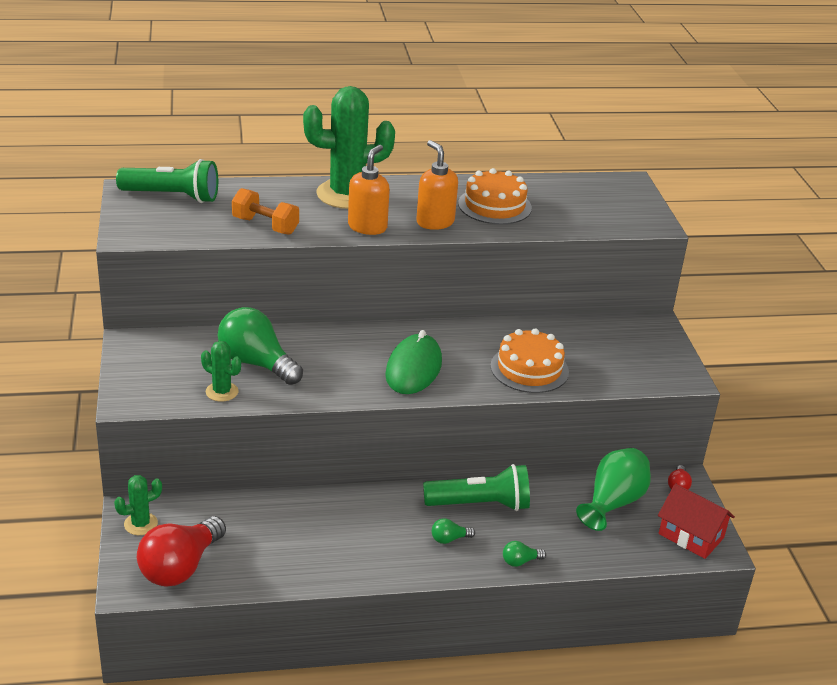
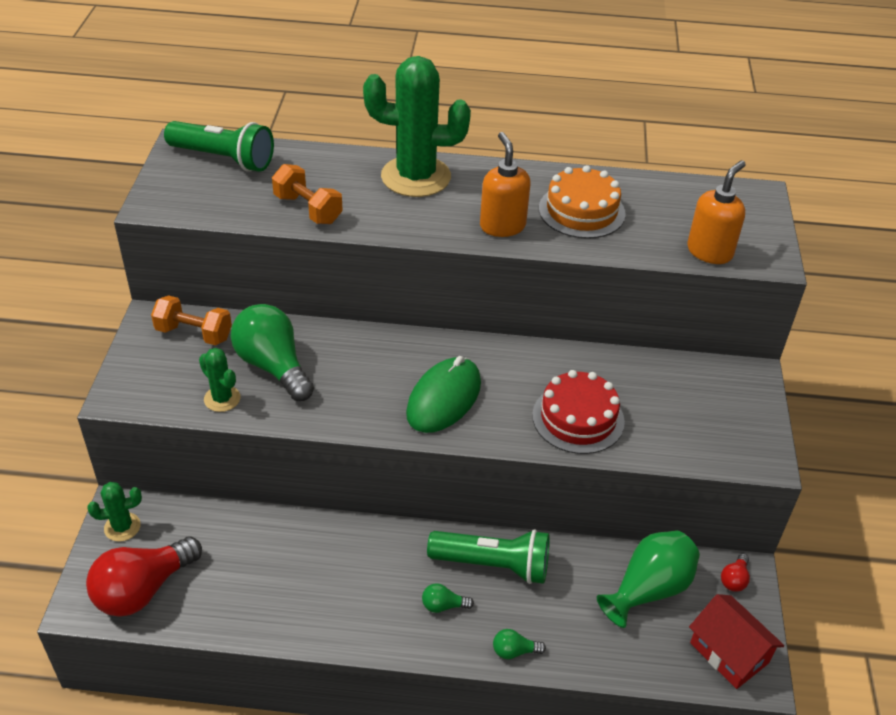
camera: 15 degrees right, 10 degrees up
orange soap dispenser [348,145,390,235] -> orange soap dispenser moved to [687,160,746,264]
orange cake [490,328,569,393] -> red cake [532,370,625,454]
none -> orange dumbbell [151,295,232,345]

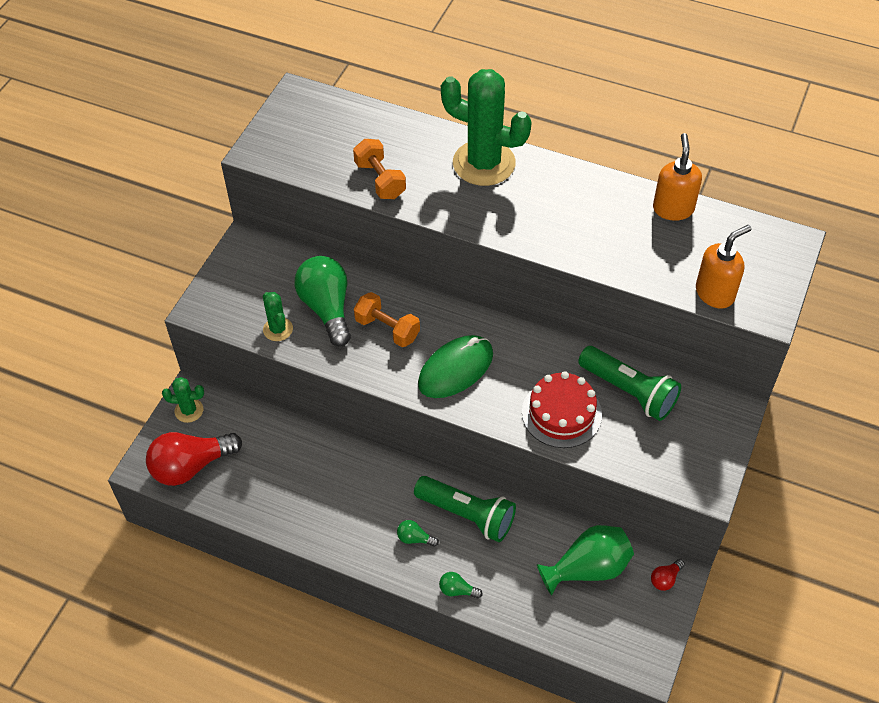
camera: 20 degrees right, 10 degrees up
orange dumbbell [151,295,232,345] -> orange dumbbell moved to [354,292,420,347]
green flashlight [164,121,274,172] -> green flashlight moved to [578,346,681,421]
orange soap dispenser [480,132,531,237] -> orange soap dispenser moved to [653,133,702,221]
orange cake [539,165,626,239] -> none
red house [689,594,784,689] -> none

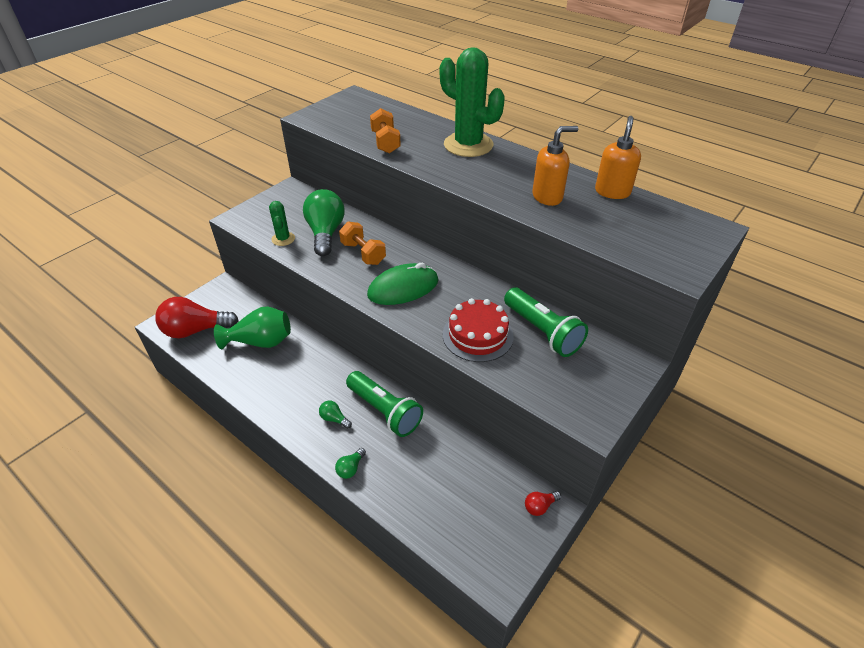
camera: 15 degrees right, 10 degrees down
green cactus [162,377,204,423] -> none
green light bulb [439,572,483,599] -> green light bulb turned 90 degrees counterclockwise [335,448,366,479]
green vase [537,525,634,596] -> green vase moved to [214,306,291,349]
orange soap dispenser [696,225,752,308] -> orange soap dispenser moved to [532,126,578,206]

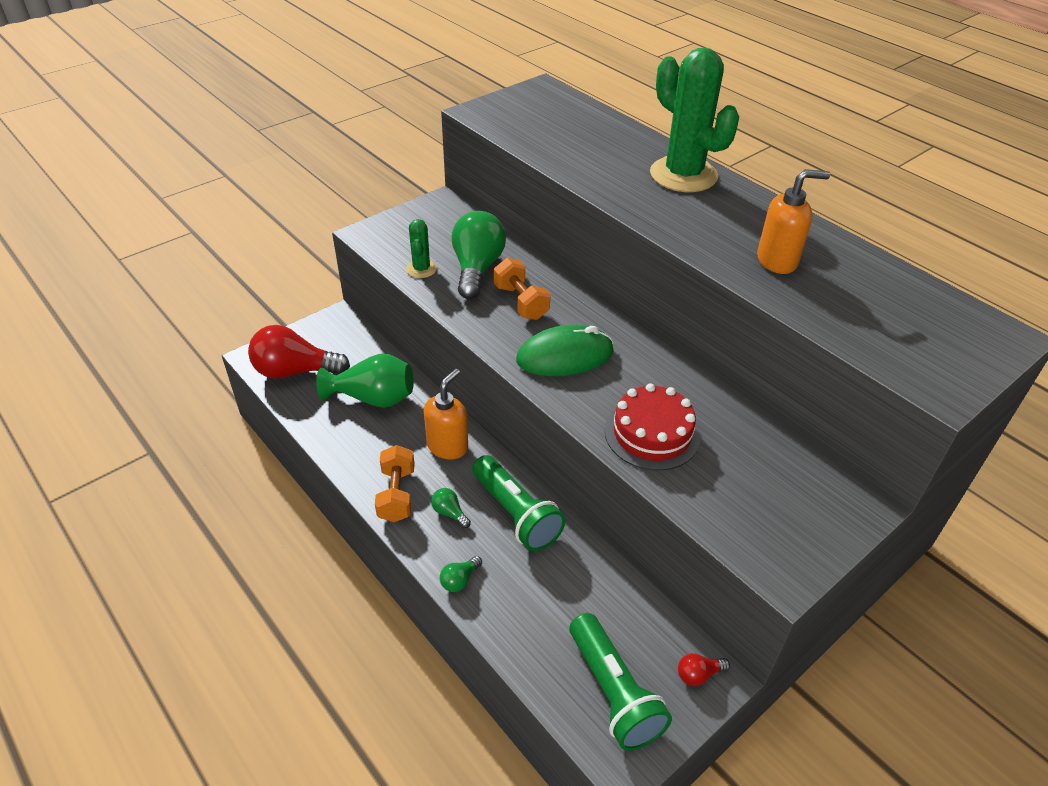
camera: 10 degrees right, 0 degrees up
orange dumbbell [370,108,401,153] -> orange dumbbell moved to [375,445,415,522]
green flashlight [504,287,588,357] -> green flashlight moved to [570,613,672,751]
orange soap dispenser [595,116,641,199] -> orange soap dispenser moved to [424,369,468,460]

